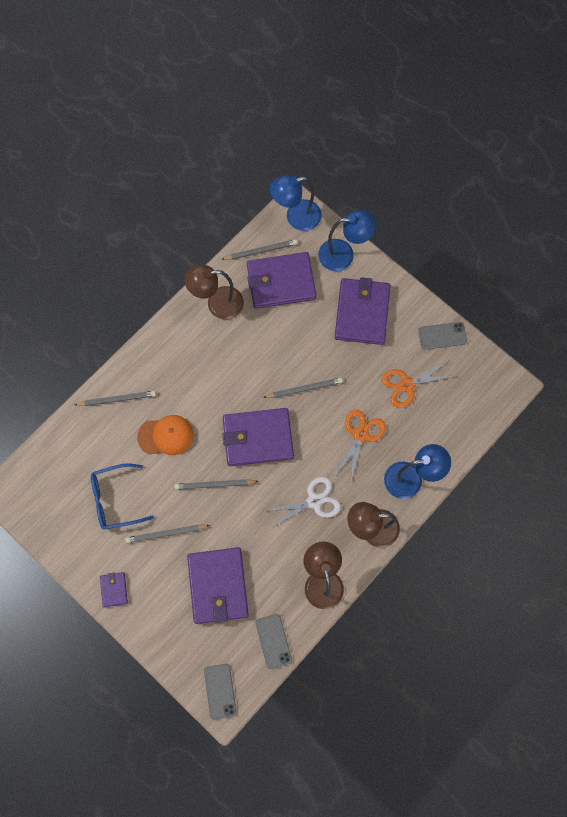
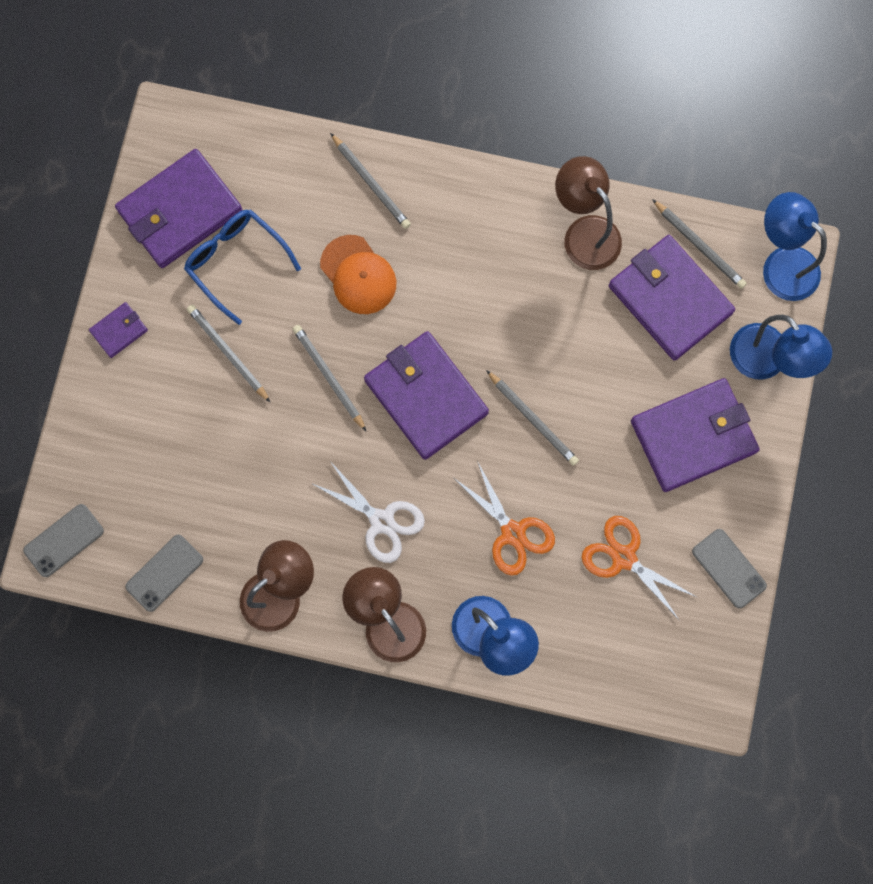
camera: 60 degrees right, 5 degrees up
purple wallet [187,547,249,624] -> purple wallet moved to [115,149,243,268]
orange scissors [334,410,386,484] -> orange scissors turned 60 degrees clockwise [454,461,555,576]

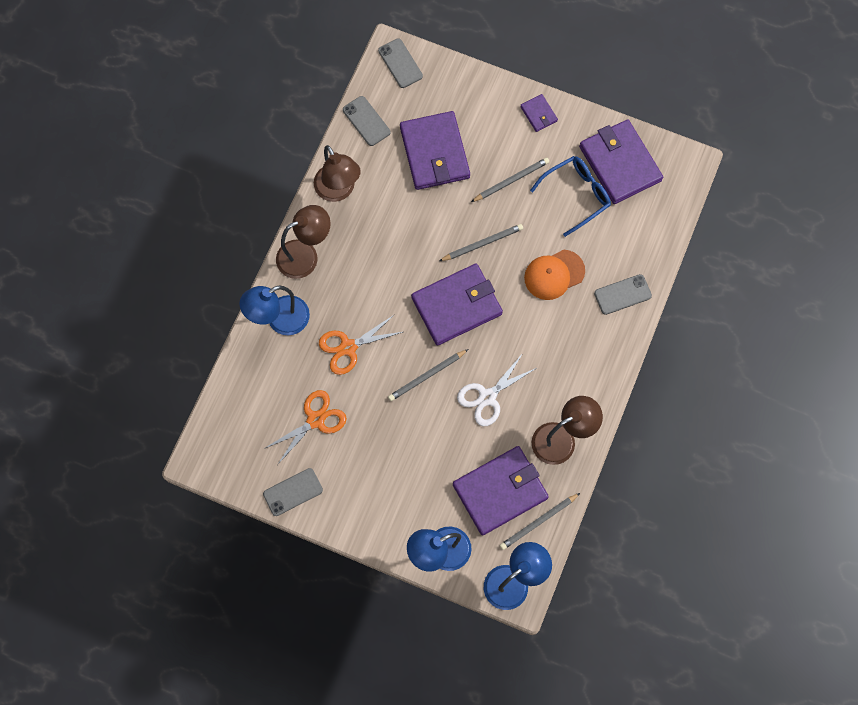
camera: 100 degrees right, 5 degrees down
white scissors [311,461,425,563] -> white scissors moved to [457,353,536,426]
grey pencil [330,133,411,229] -> grey phone [594,274,652,315]
purple wallet [631,378,760,492] -> purple wallet moved to [400,111,470,190]

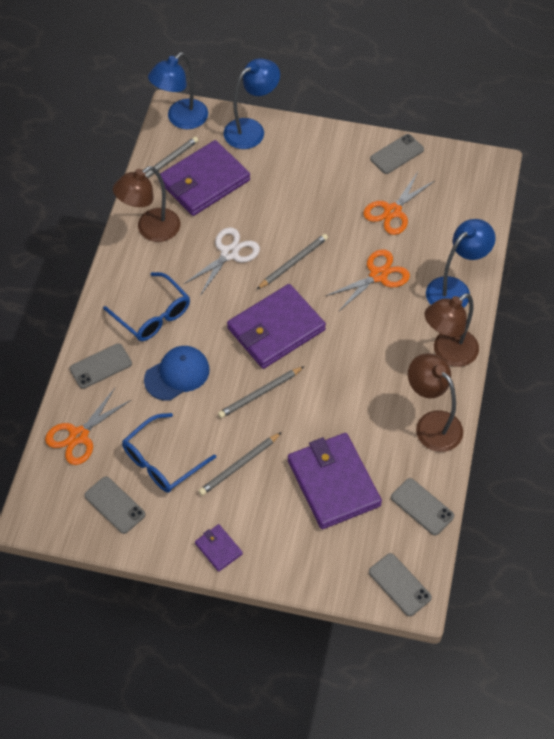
camera: 170 degrees right, 15 degrees down
orange cap [524,249,585,300] -> blue cap [144,346,210,401]
purple wallet [579,119,663,204] -> grey phone [84,476,145,534]
none -> orange scissors [45,388,131,465]
none -> blue glasses [103,272,190,341]

